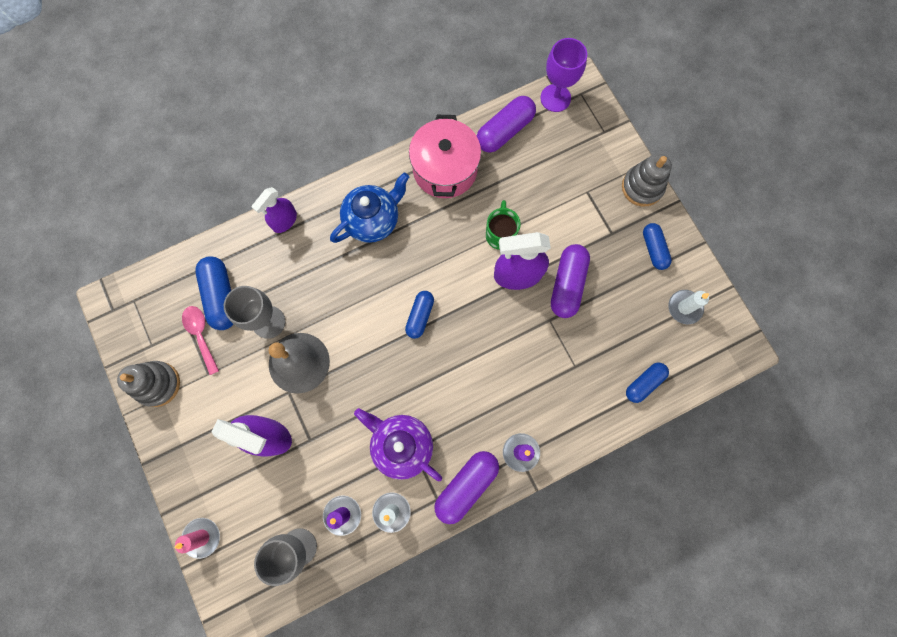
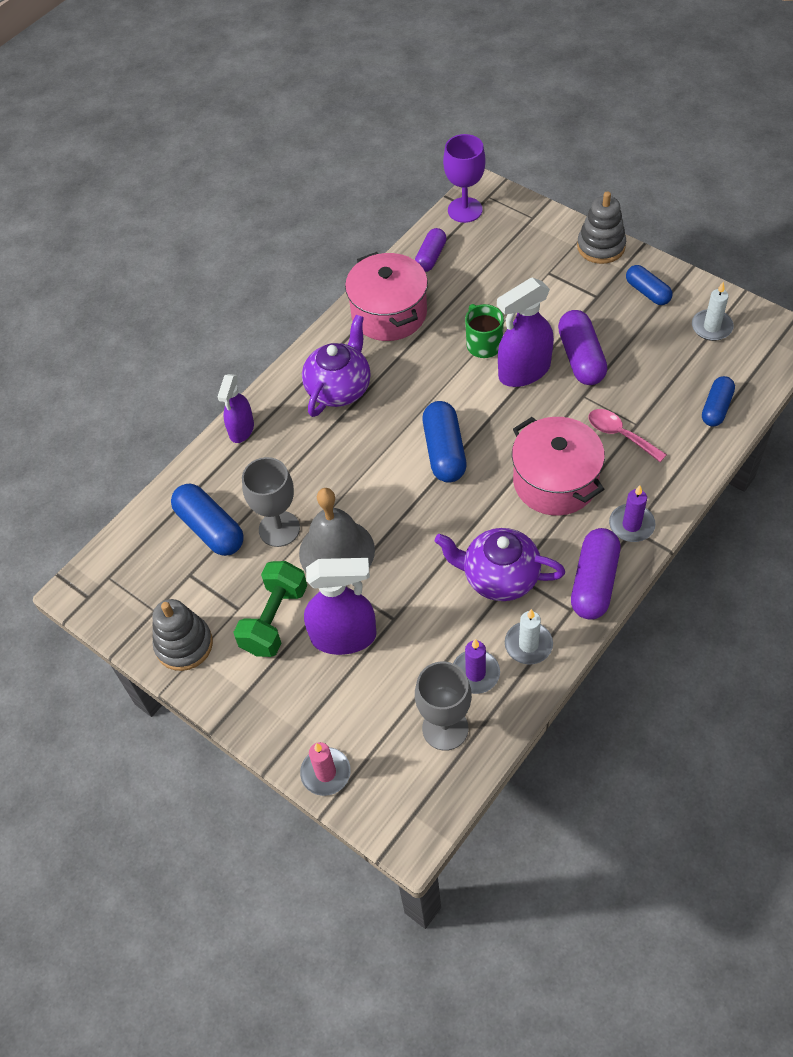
camera: 20 degrees left, 20 degrees down
pink spoon [182,306,219,375] -> pink spoon moved to [589,409,667,462]
blue teapot [330,172,409,243] -> purple teapot [302,315,371,417]
blue capsule [405,291,434,339] -> blue capsule [423,401,466,483], size x1.54
purple capsule [477,96,536,153] -> purple capsule [415,228,447,272], size x0.65
none -> green dumbbell [233,561,307,657]
none -> pink pot [512,417,605,516]

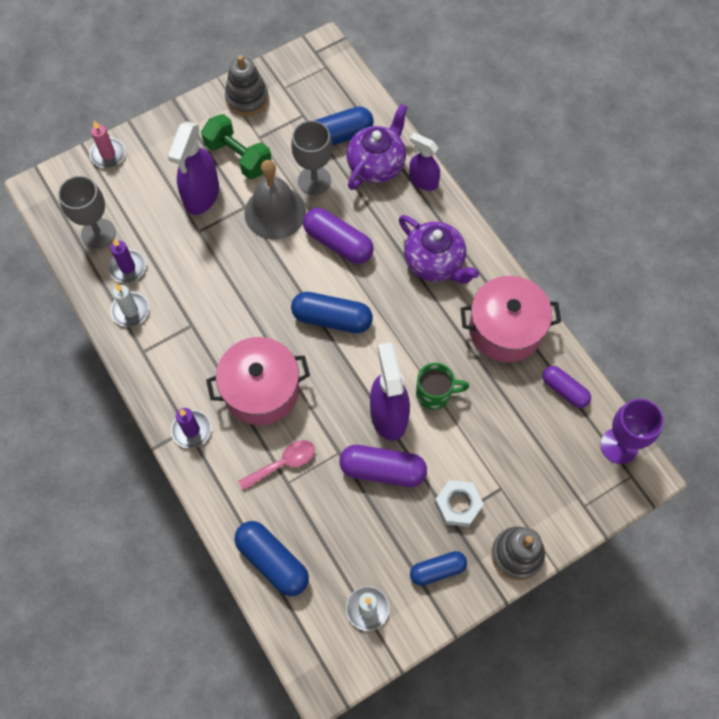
camera: 105 degrees right, 10 degrees up
purple teapot [435,528,565,601] -> purple teapot moved to [346,103,407,190]
purple capsule [571,528,620,620] -> purple capsule moved to [303,208,374,264]
blue capsule [702,376,735,426] -> blue capsule [235,521,309,596], size x1.54
none -> white nut [435,480,484,527]

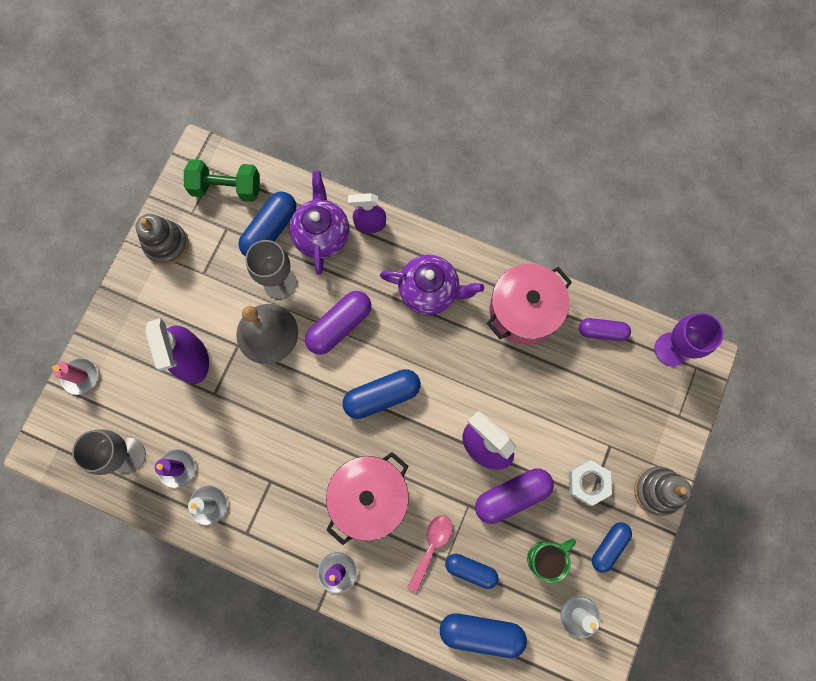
camera: 35 degrees left, 10 degrees up
green dumbbell [201,114,272,179] -> green dumbbell moved to [184,159,260,202]
purple capsule [303,208,374,264] -> purple capsule turned 45 degrees counterclockwise [305,291,371,355]
green mug [416,363,469,410] -> green mug moved to [527,539,576,583]
none -> blue capsule [445,554,499,589]

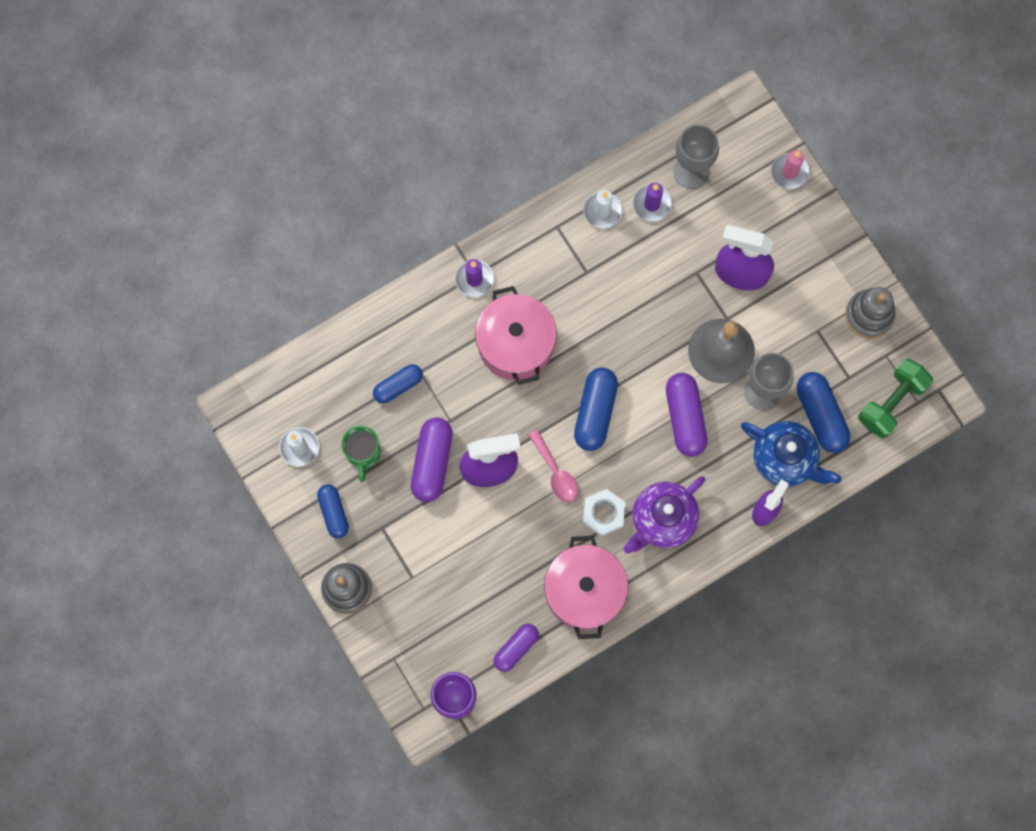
camera: 125 degrees right, 0 degrees up
purple teapot [289,171,349,275] -> blue teapot [741,421,841,487]
pink spoon [407,515,452,593] -> pink spoon moved to [528,429,578,502]
blue capsule [440,614,527,658] -> none
white nut [569,460,612,506] -> white nut moved to [583,489,626,537]

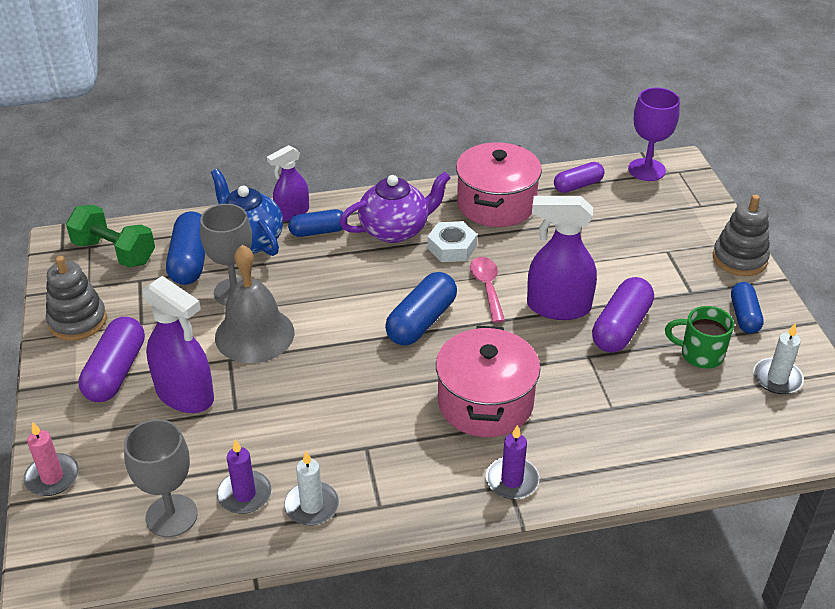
camera: 160 degrees left, 35 degrees down
green mug [341,426,381,482] -> green mug turned 90 degrees counterclockwise [665,306,734,369]
blue capsule [373,364,423,404] -> blue capsule moved to [288,209,347,237]
purple capsule [666,373,707,457] -> purple capsule moved to [78,317,145,402]
green dumbbell [858,359,933,438] -> green dumbbell turned 60 degrees clockwise [66,205,155,267]

